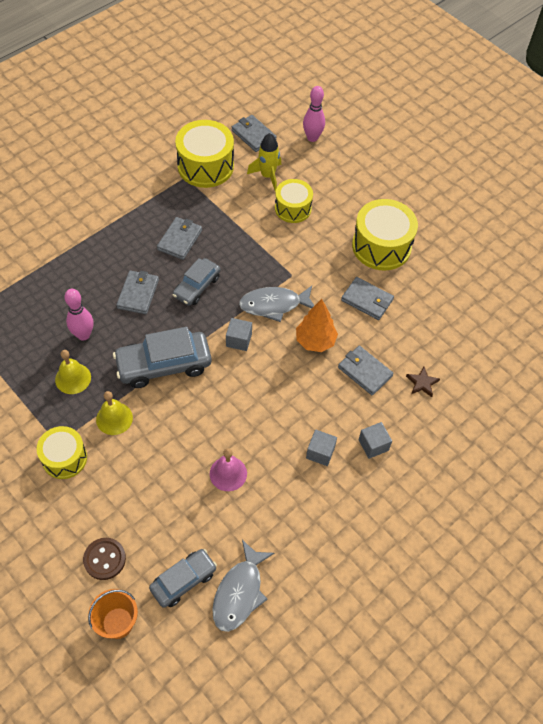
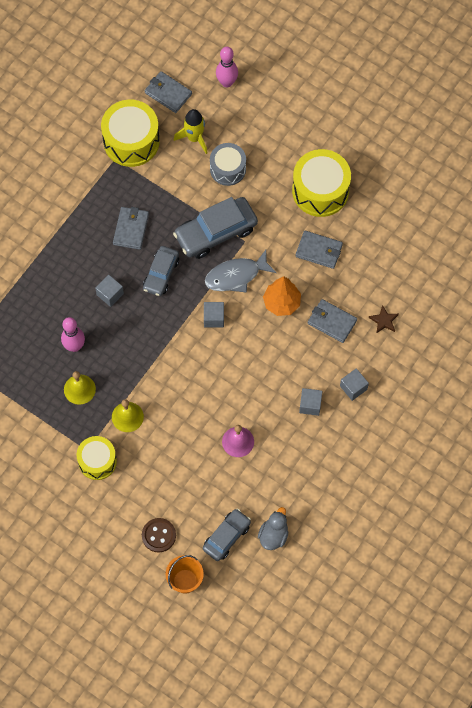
camera: 10 degrees left, 10 degrees up
grey car [113,327,211,388] -> grey car moved to [173,197,258,259]
grey wallet [116,270,159,314] -> grey cube [95,275,124,307]
grey fish [212,540,275,632] -> grey duck [258,507,288,550]
yellow drum [275,179,313,223] -> grey drum [210,143,246,186]

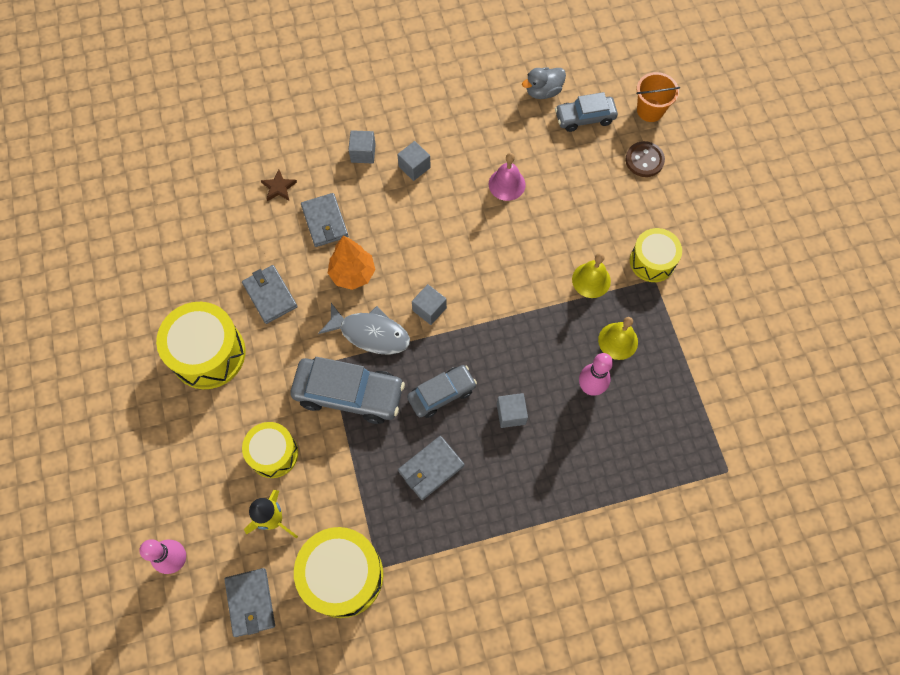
camera: 140 degrees left, 0 degrees up
grey drum [210,143,246,186] -> yellow drum [242,422,298,478]

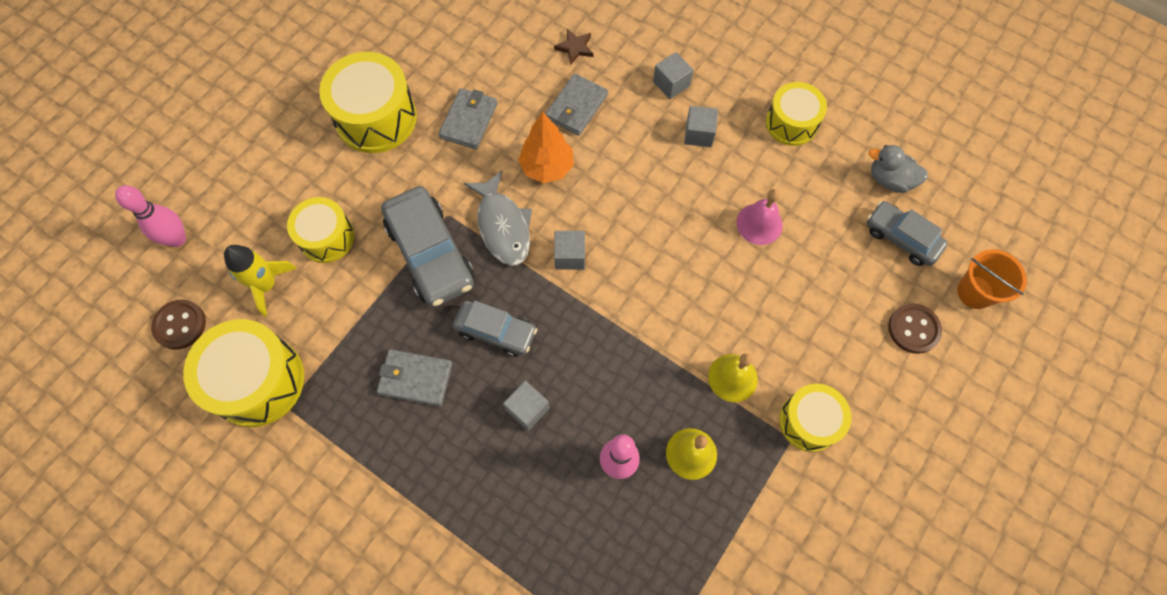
camera: 50 degrees right, 0 degrees up
grey wallet [224,568,275,637] -> brown button [151,300,206,350]
none -> yellow drum [766,82,827,146]

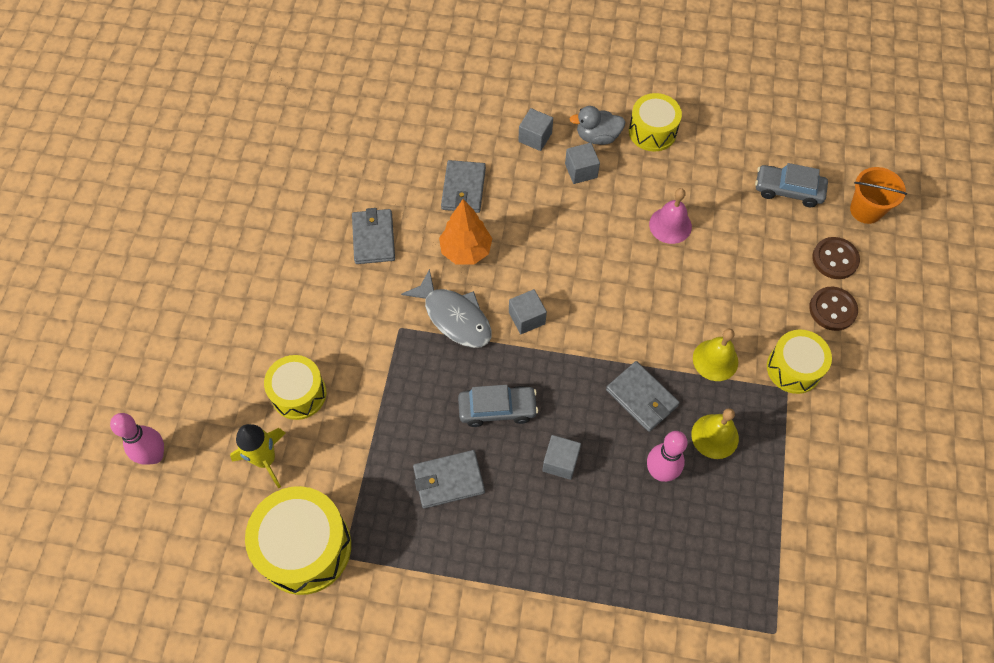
camera: 25 degrees left, 5 degrees down
brown button [151,300,206,350] -> brown button moved to [809,287,858,331]
yellow drum [319,52,417,153] -> none
grey car [381,186,474,307] -> none
brown star [554,29,593,65] -> none
grey duck [869,145,928,193] -> grey duck moved to [570,106,625,145]
none -> grey wallet [606,361,680,432]

